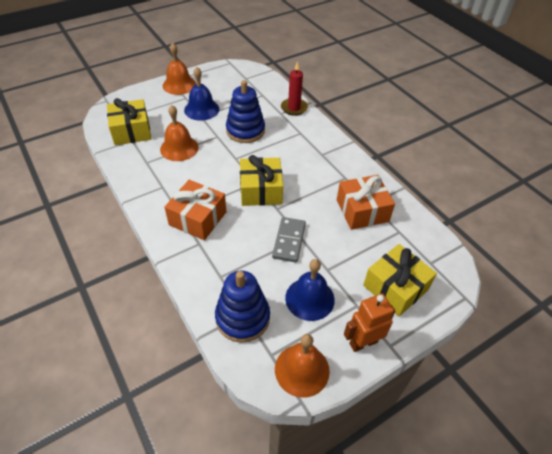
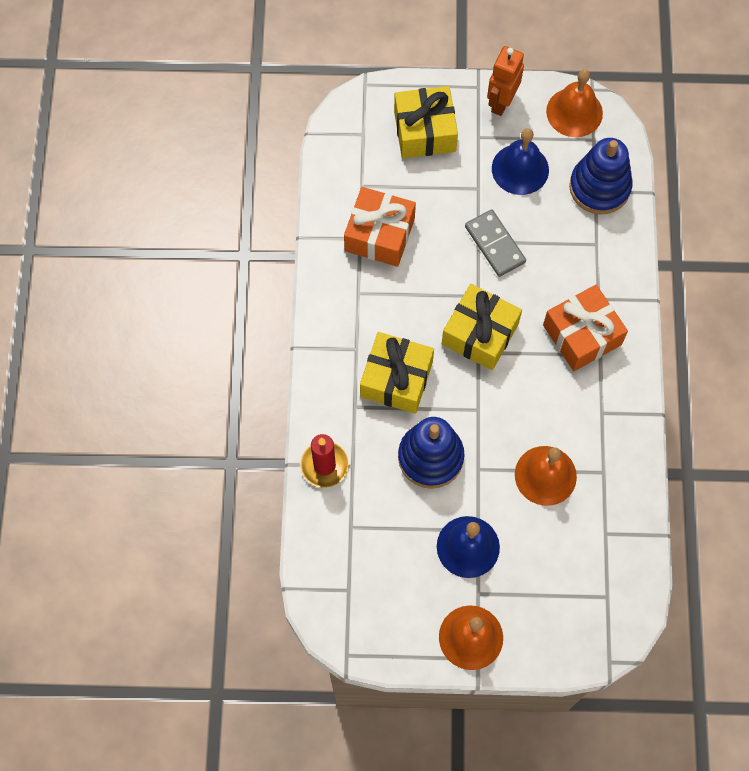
camera: 145 degrees left, 20 degrees up
yellow gift [107,98,151,145] -> yellow gift moved to [360,332,434,414]
grey domino [272,217,306,263] -> grey domino turned 75 degrees counterclockwise [465,209,526,277]
orange robot [344,294,395,352] -> orange robot turned 105 degrees clockwise [487,46,524,116]

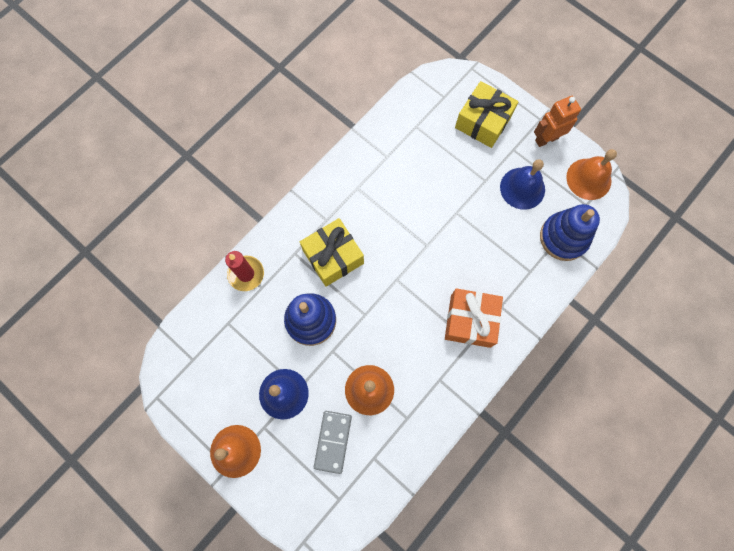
camera: 40 degrees right, 5 degrees up
orange gift [344,187,416,267] -> none
yellow gift [442,284,522,370] -> none
grey domino [465,209,526,277] -> grey domino moved to [314,411,352,474]

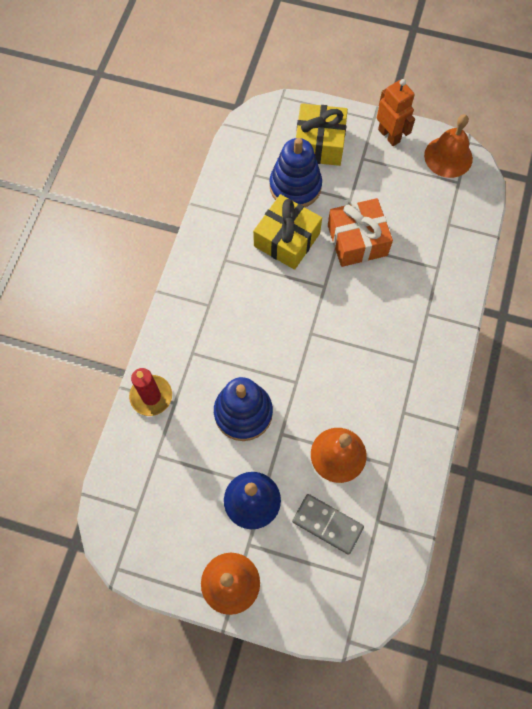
camera: 25 degrees left, 5 degrees down
yellow gift [300,218,364,287] -> yellow gift moved to [253,194,322,270]
grey domino [314,411,352,474] -> grey domino turned 45 degrees counterclockwise [292,494,364,555]
orange gift [445,288,503,348] -> orange gift moved to [328,198,393,267]
blue bell [500,159,545,210] -> none
orange robot [534,96,581,147] -> orange robot turned 105 degrees clockwise [377,79,415,146]
blue stacking toy [540,204,600,261] -> blue stacking toy moved to [269,138,322,207]

